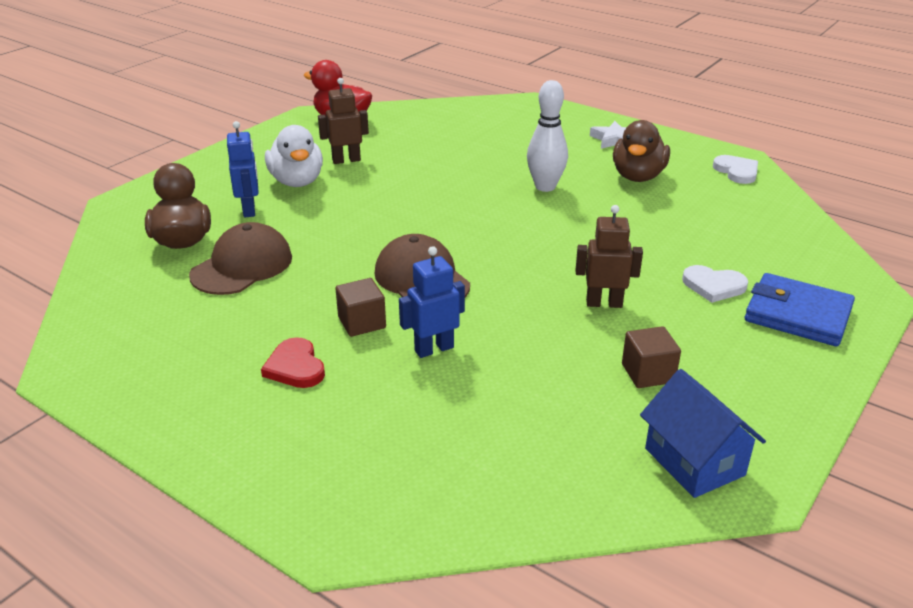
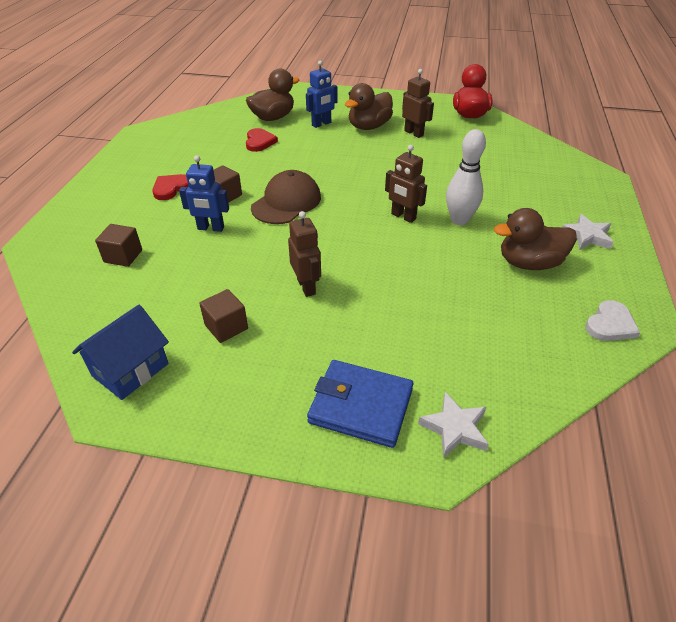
camera: 65 degrees right, 10 degrees up
brown cap [189,222,292,295] -> red heart [246,128,278,152]
white duck [265,125,323,187] -> brown duck [345,83,393,130]
blue robot [399,246,465,358] -> blue robot turned 150 degrees clockwise [179,155,229,232]
white heart [682,265,748,303] -> none
blue wallet [745,273,855,347] -> blue wallet turned 75 degrees counterclockwise [307,360,413,448]
none -> brown cube [95,224,142,267]
none -> brown robot [385,145,427,223]
none -> white star [418,392,489,458]

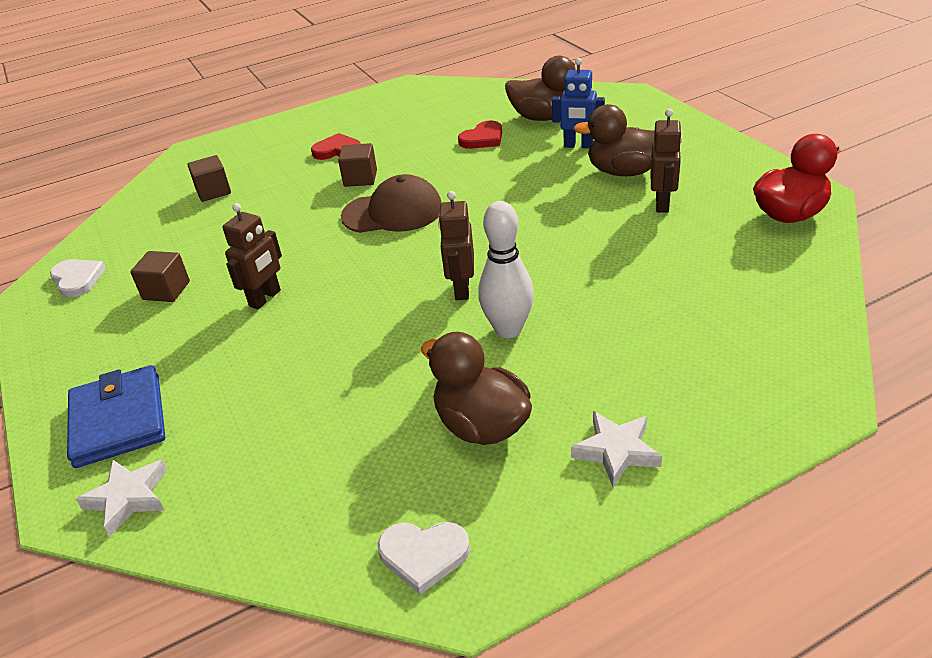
camera: 55 degrees right, 5 degrees down
blue house [72,305,169,400] -> white heart [50,259,106,298]
blue robot [179,155,229,232] -> none

